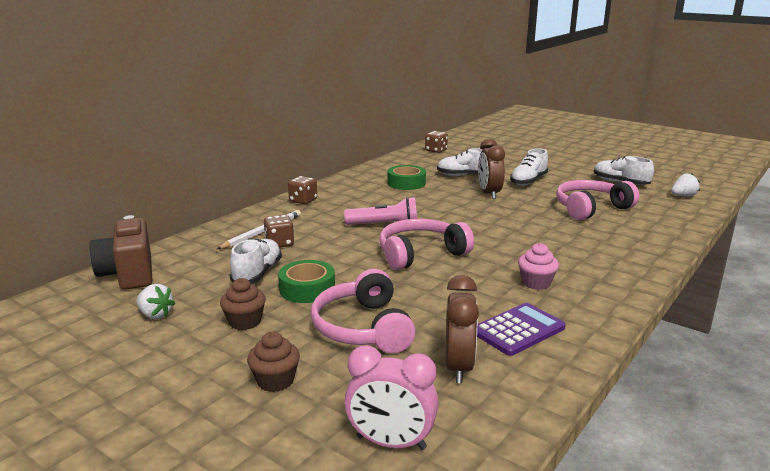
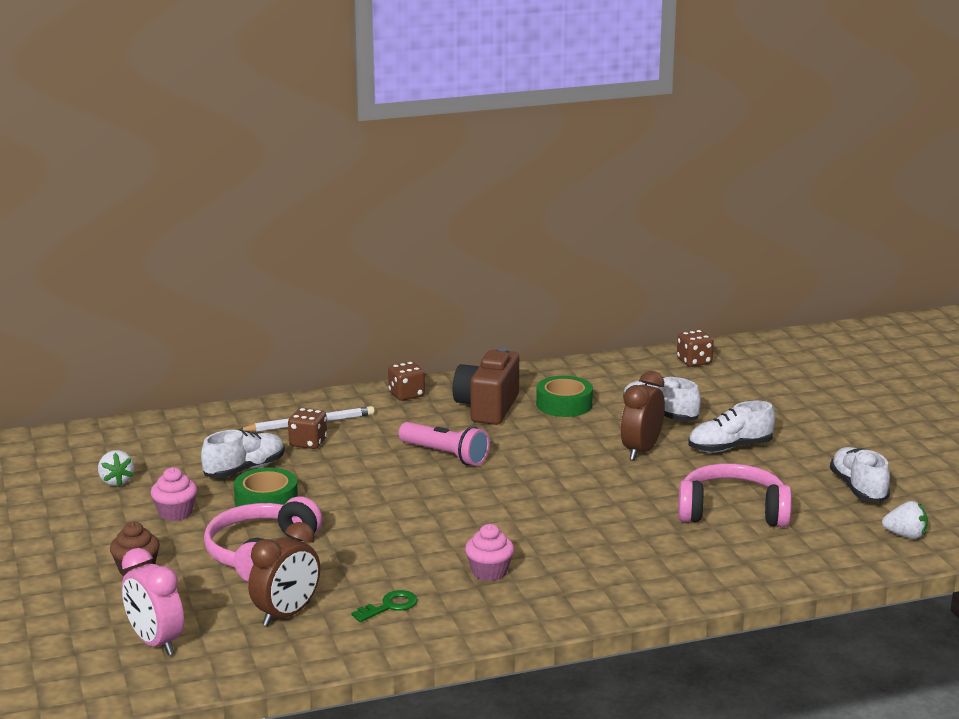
camera: 35 degrees right, 0 degrees up
brown camera [90,215,152,290] -> brown camera moved to [453,347,519,425]
brown cupcake [220,278,266,330] -> pink cupcake [151,467,197,521]
pink headphones [379,219,474,270] -> none
purple calculator [477,303,566,356] -> green key [352,590,418,622]

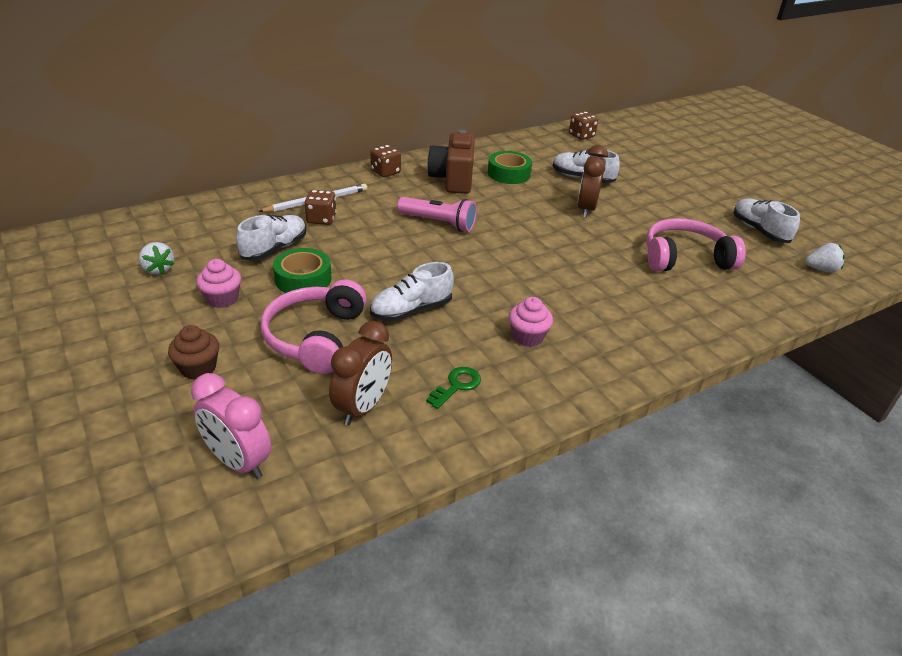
camera: 15 degrees left, 15 degrees up
white shoe [688,401,775,453] -> white shoe moved to [370,262,454,321]

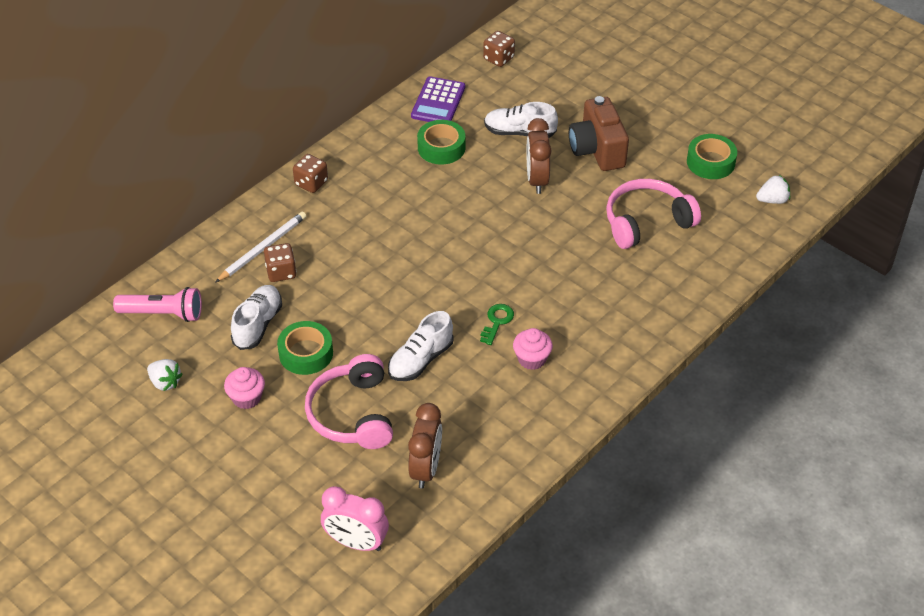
camera: 15 degrees left, 10 degrees up
brown cupcake [168,325,219,380] -> none
pink flashlight [397,197,477,232] -> pink flashlight moved to [113,287,202,322]
green key [426,367,481,409] -> green key moved to [480,304,514,345]
brown camera [427,130,475,194] -> brown camera moved to [569,96,629,171]
white shoe [733,198,800,243] -> green tape [687,134,737,179]
none -> purple calculator [411,76,465,122]

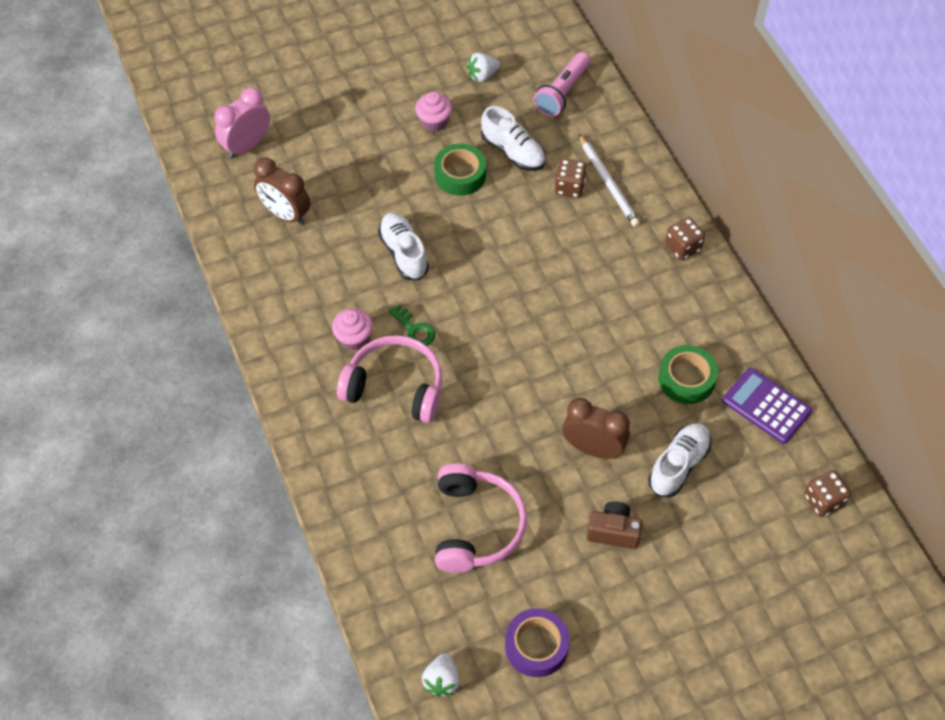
camera: 115 degrees right, 10 degrees up
pink headphones [305,354,393,449] -> pink headphones moved to [337,335,442,423]
brown camera [569,96,629,171] -> brown camera [587,501,643,549], size x0.62
green tape [687,134,737,179] -> purple tape [505,608,570,677]

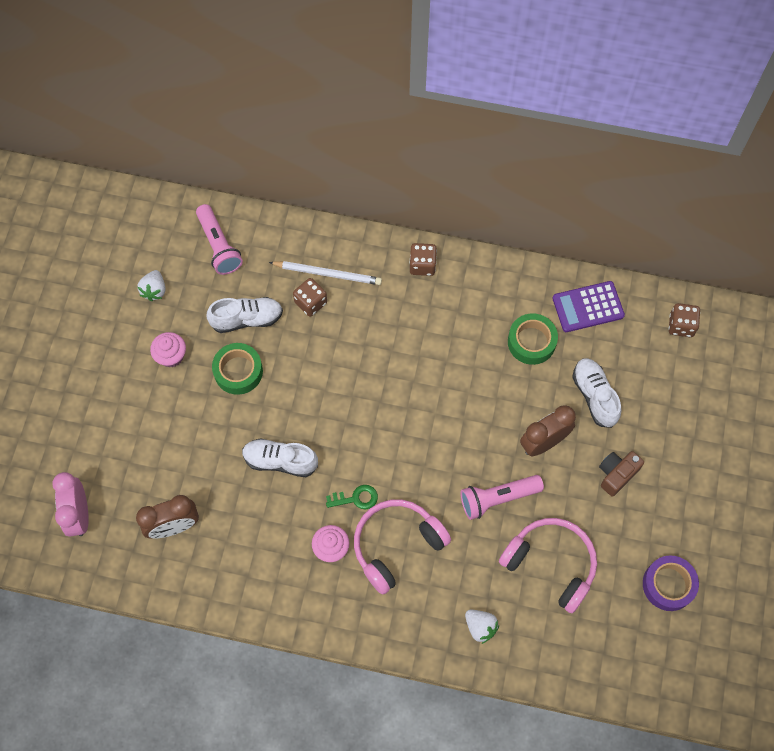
camera: 55 degrees left, 10 degrees up
white strawberry [422,653,460,697] -> white strawberry moved to [465,610,499,644]
none -> pink flashlight [460,475,544,520]

